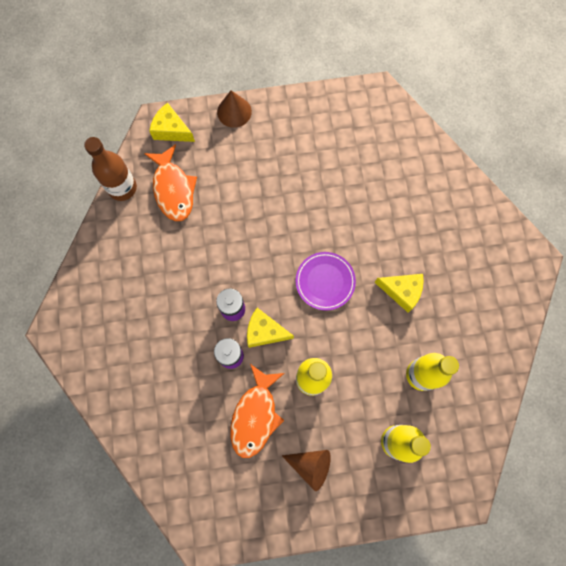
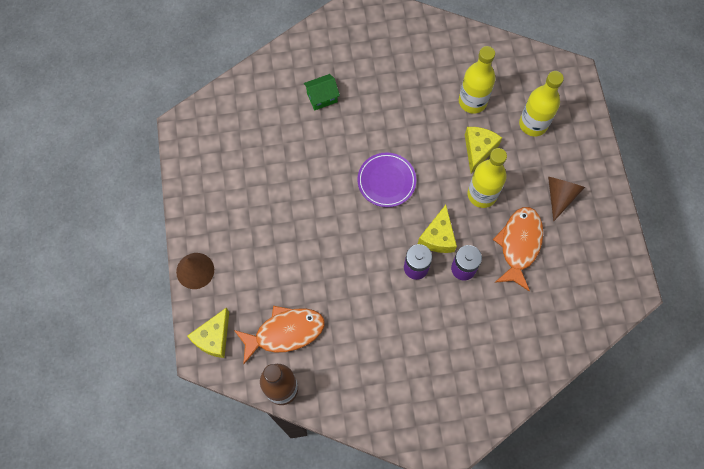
camera: 90 degrees left, 5 degrees down
orange fish [230,364,285,458] -> orange fish turned 90 degrees counterclockwise [493,207,543,292]
yellow cheese [374,274,424,313] -> yellow cheese moved to [465,127,502,174]
none -> green house [304,74,340,111]

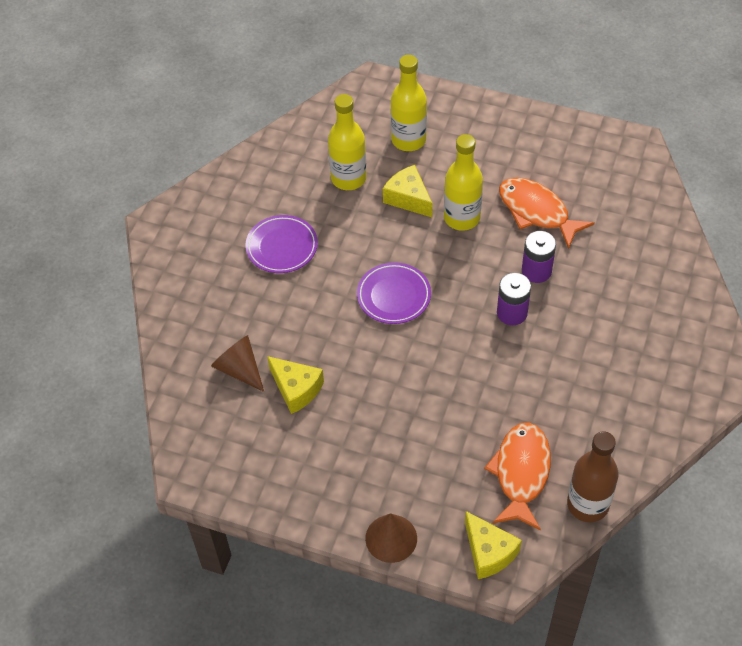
camera: 60 degrees left, 15 degrees down
green house [304,74,340,111] -> none
yellow cheese [418,205,457,253] -> yellow cheese moved to [267,356,324,414]
brown cone [548,177,585,222] -> brown cone moved to [211,335,264,392]
none -> purple plate [245,215,318,273]

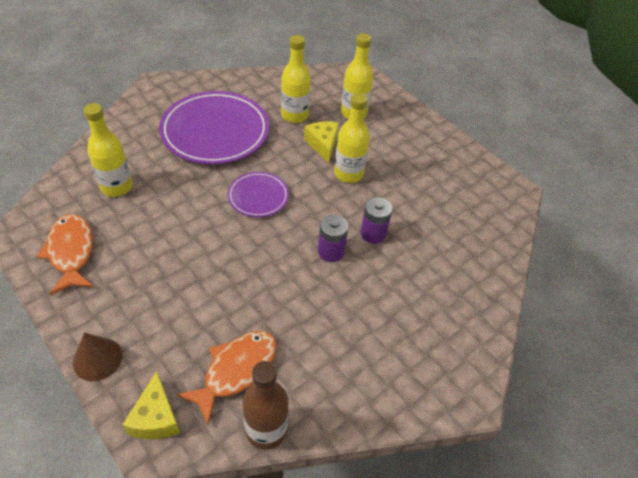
camera: 25 degrees right, 5 degrees down
brown cone [211,335,264,392] -> yellow bottle [84,103,132,197]
purple plate [245,215,318,273] -> purple plate [159,91,269,164], size x1.94
yellow cheese [267,356,324,414] -> none
orange fish [499,177,595,249] -> orange fish moved to [36,214,93,295]

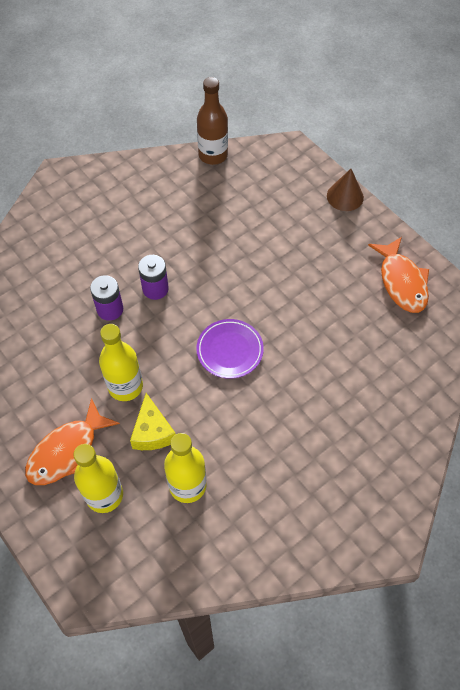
camera: 175 degrees left, 10 degrees up
yellow bottle [84,103,132,197] -> none
yellow cheese [122,371,180,439] -> none
purple plate [159,91,269,164] -> none
orange fish [176,331,277,425] -> orange fish moved to [25,398,120,485]

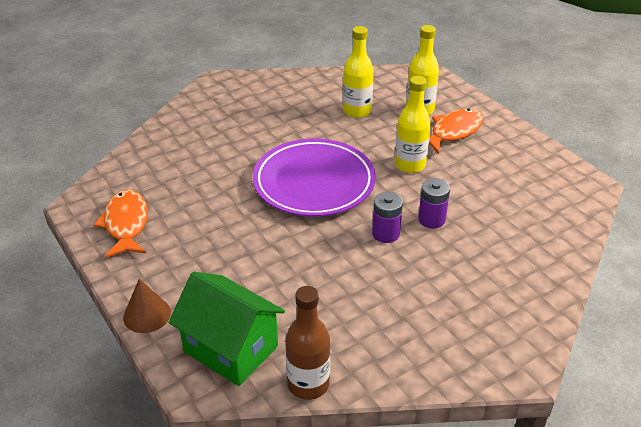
camera: 175 degrees left, 20 degrees down
yellow cheese [130,393,176,450] -> none
purple plate [196,319,264,379] -> purple plate [253,138,376,217], size x1.94
none -> green house [169,272,285,386]

